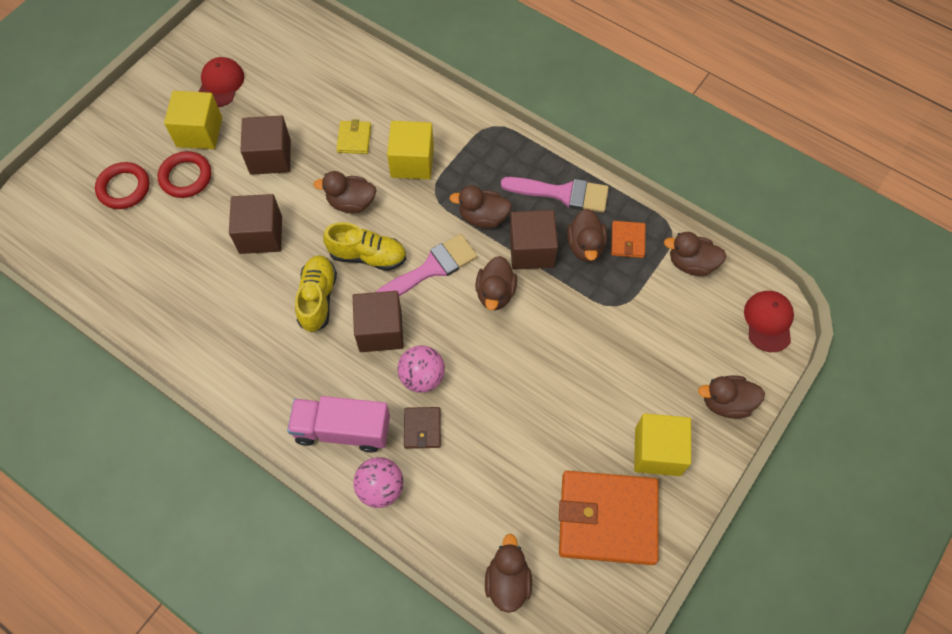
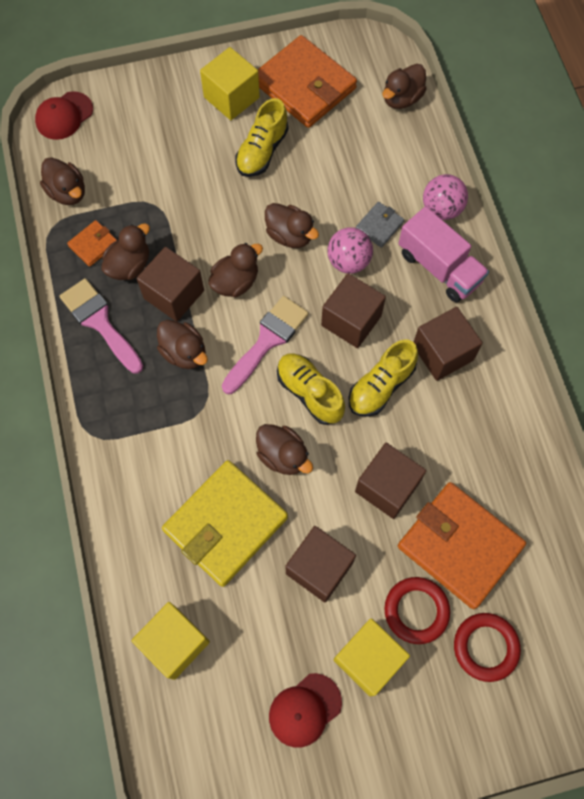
camera: 140 degrees left, 5 degrees up
yellow wallet [336,119,371,154] -> yellow wallet [162,460,288,587], size x2.23
pink brush [376,234,477,296] -> pink brush turned 120 degrees clockwise [222,296,309,394]
yellow cube [387,121,434,179] -> yellow cube moved to [132,602,210,680]
brown wallet [404,407,441,449] -> grey wallet [356,202,404,248]
brown duck [698,375,765,419] -> brown duck moved to [265,203,319,248]
none -> yellow shoe [235,98,289,177]
none -> orange wallet [398,482,526,609]
none -> brown cube [414,307,483,381]

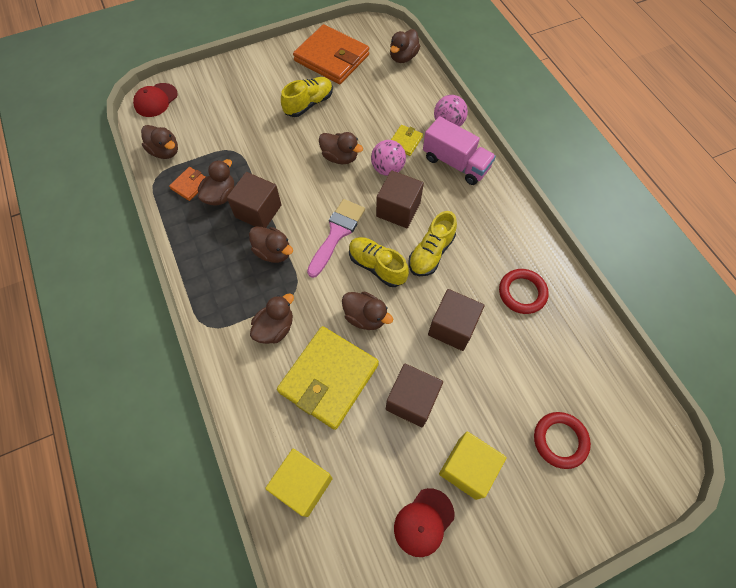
camera: 10 degrees left, 5 degrees down
pink brush [59,278,143,374] -> none
yellow cube [200,47,260,120] -> none
brown duck [208,243,263,297] -> brown duck moved to [250,293,294,344]
yellow shoe [235,98,289,177] -> yellow shoe turned 150 degrees counterclockwise [281,77,333,117]
grey wallet [356,202,404,248] -> yellow wallet [391,125,423,156]
red ring [384,577,450,644] -> red ring moved to [499,269,549,314]
orange wallet [398,482,526,609] -> none
brown cube [414,307,483,381] -> none

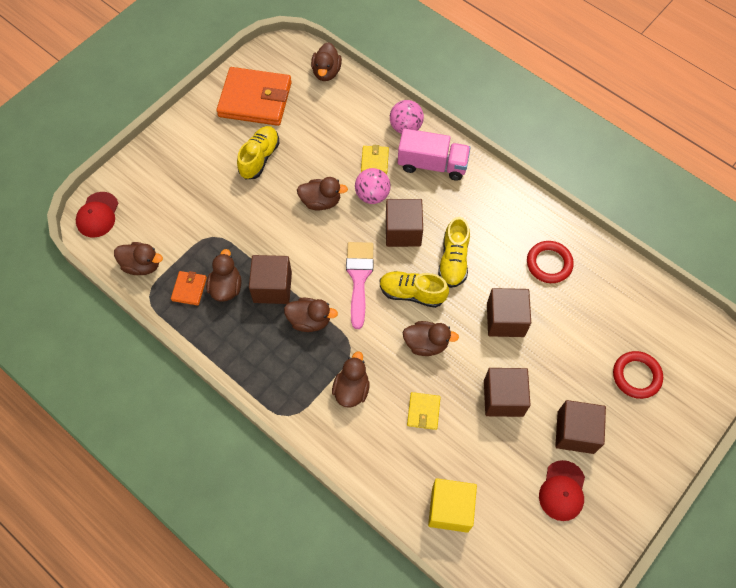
camera: 25 degrees left, 0 degrees up
yellow wallet [277,326,379,430] -> yellow wallet [407,392,441,430], size x0.45
yellow cube [439,432,507,500] -> brown cube [555,400,606,454]

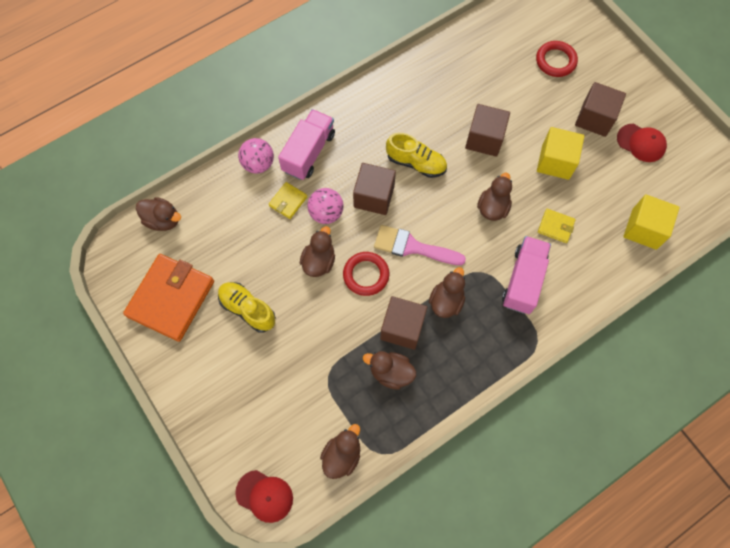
camera: 75 degrees left, 5 degrees up
orange wallet [171,271,207,306] -> none
brown duck [332,351,370,408] -> pink truck [502,236,551,314]
yellow wallet [361,145,389,174] -> yellow wallet turned 75 degrees counterclockwise [269,182,307,219]
yellow shoe [380,271,449,308] -> none
brown cube [484,368,531,417] -> yellow cube [537,127,584,180]
red ring [527,241,574,283] -> red ring moved to [343,252,389,296]

